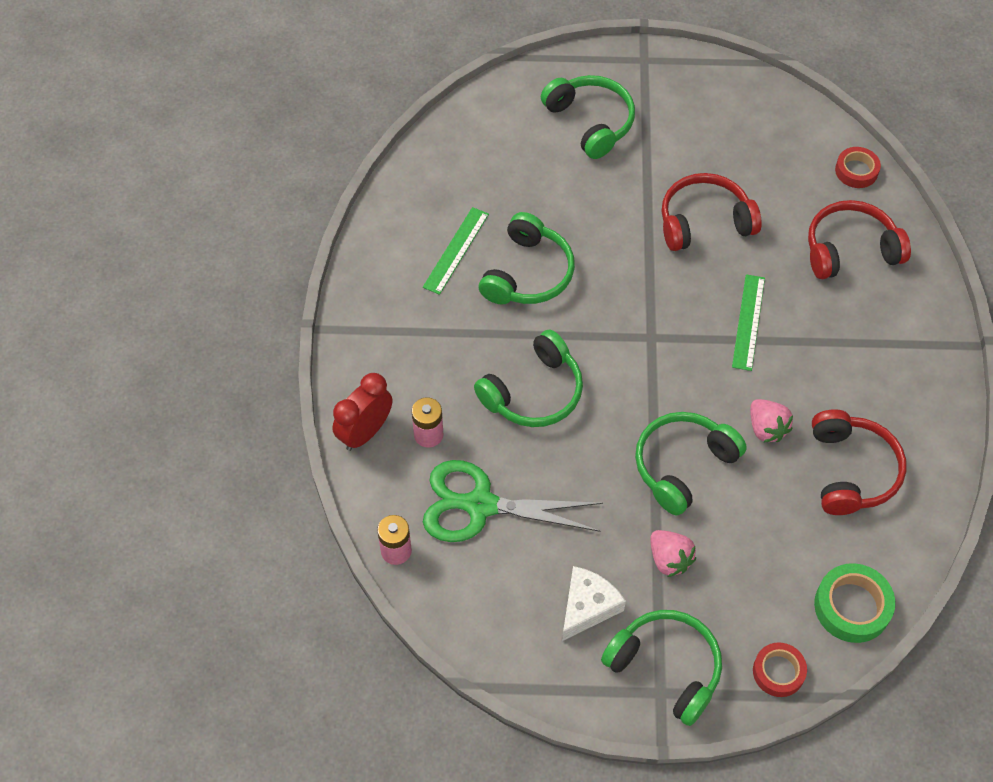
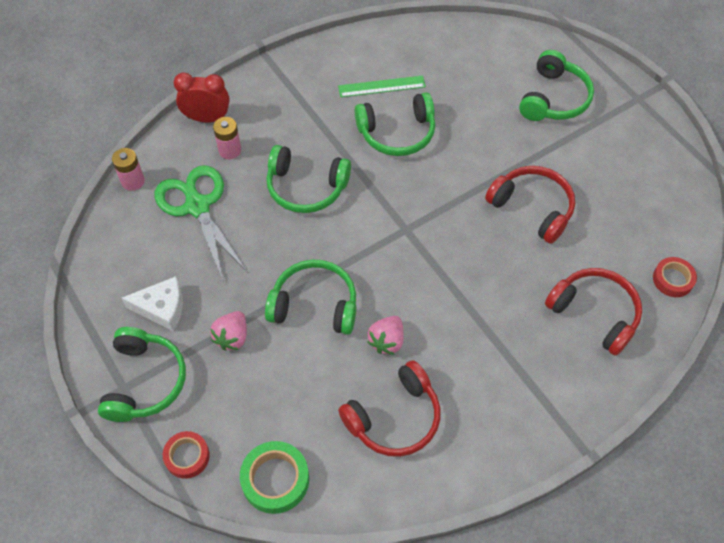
camera: 55 degrees right, 0 degrees up
green ruler [732,274,765,371] -> none

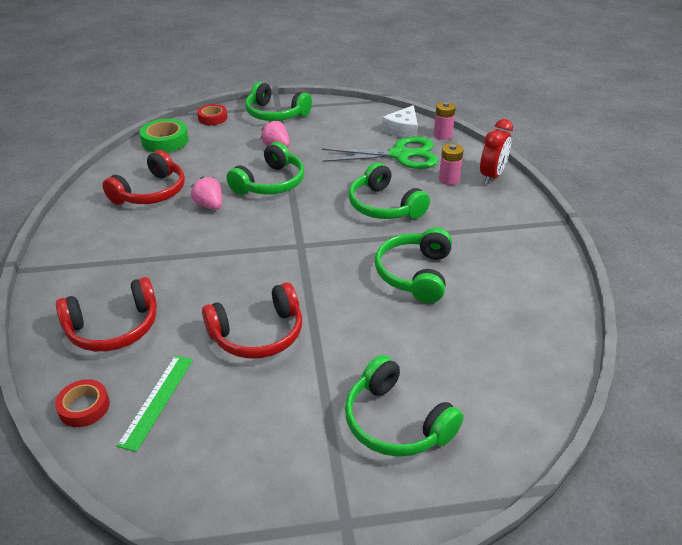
camera: 115 degrees right, 20 degrees down
white cheese [121,276,183,331] -> white cheese moved to [382,105,418,138]
green headphones [266,145,351,213] -> green headphones turned 75 degrees counterclockwise [349,162,430,219]
green ruler [338,76,426,97] -> green ruler moved to [117,355,193,452]
red headphones [338,360,440,457] -> red headphones turned 135 degrees counterclockwise [102,150,185,204]

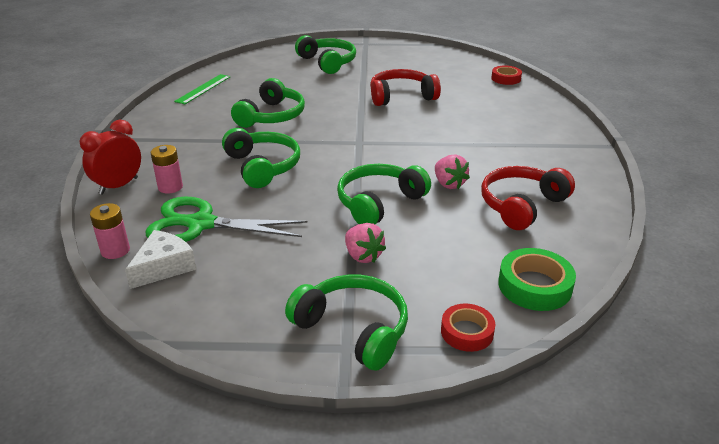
camera: 170 degrees left, 5 degrees down
red headphones [56,277,157,352] -> none
green ruler [117,355,193,452] -> green ruler moved to [174,74,231,104]

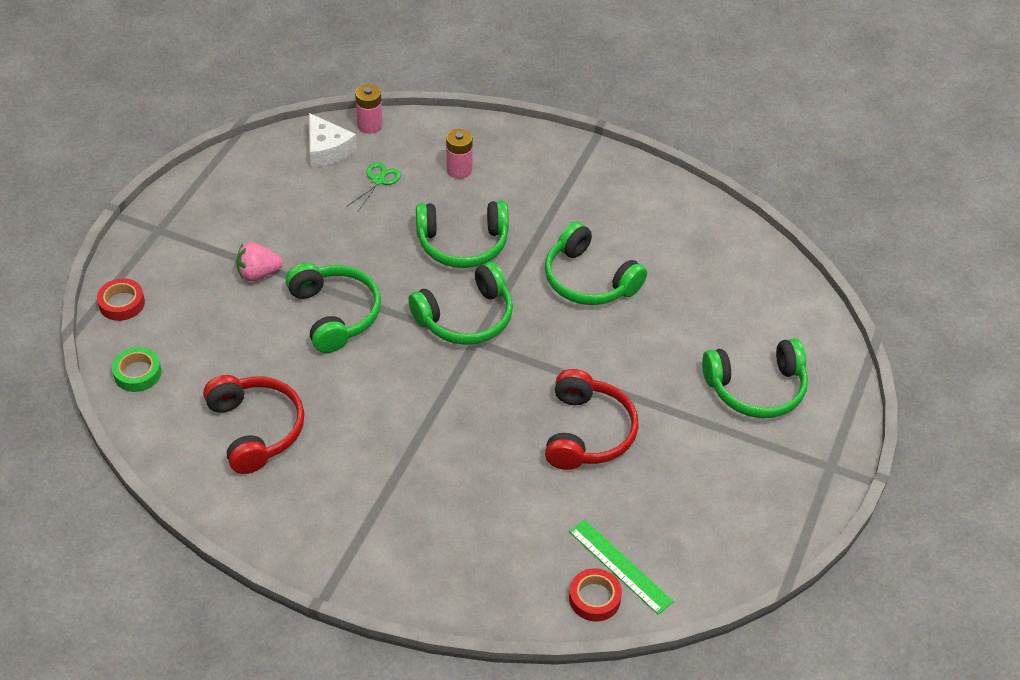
camera: 110 degrees right, 15 degrees up
red clock [80,120,141,195] -> none
green scissors [145,197,308,242] -> green scissors [347,162,401,211], size x0.46
green ruler [174,74,231,104] -> green ruler moved to [569,519,674,615]
green headphones [285,275,408,371] -> green headphones moved to [408,262,513,345]
pink strawberry [435,154,470,189] -> none
green tape [498,248,576,311] -> green tape [112,347,162,392], size x0.67

